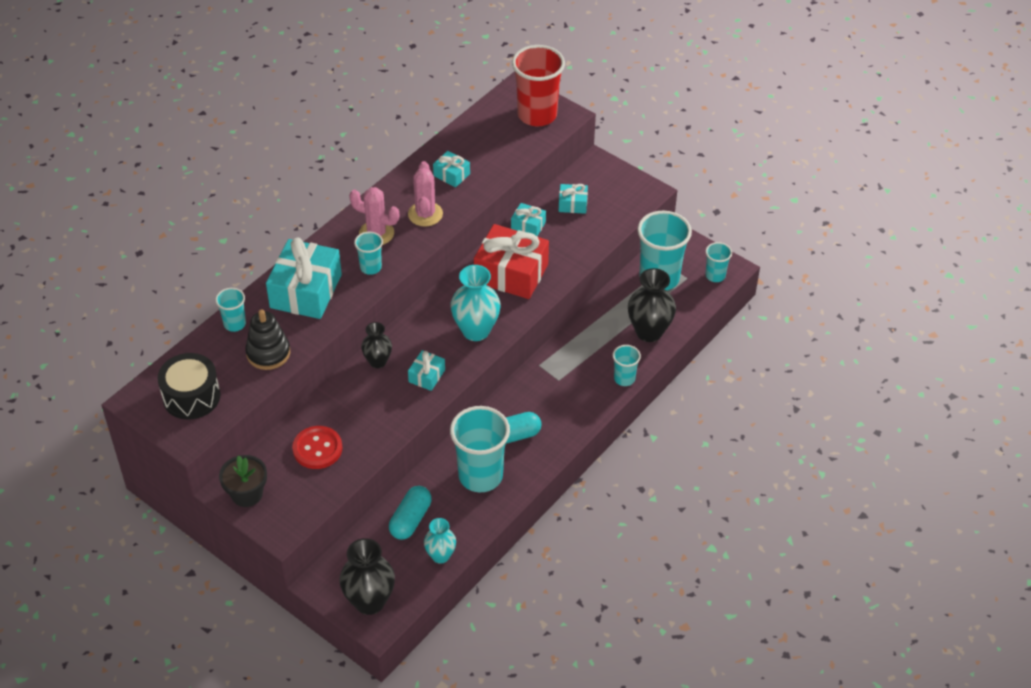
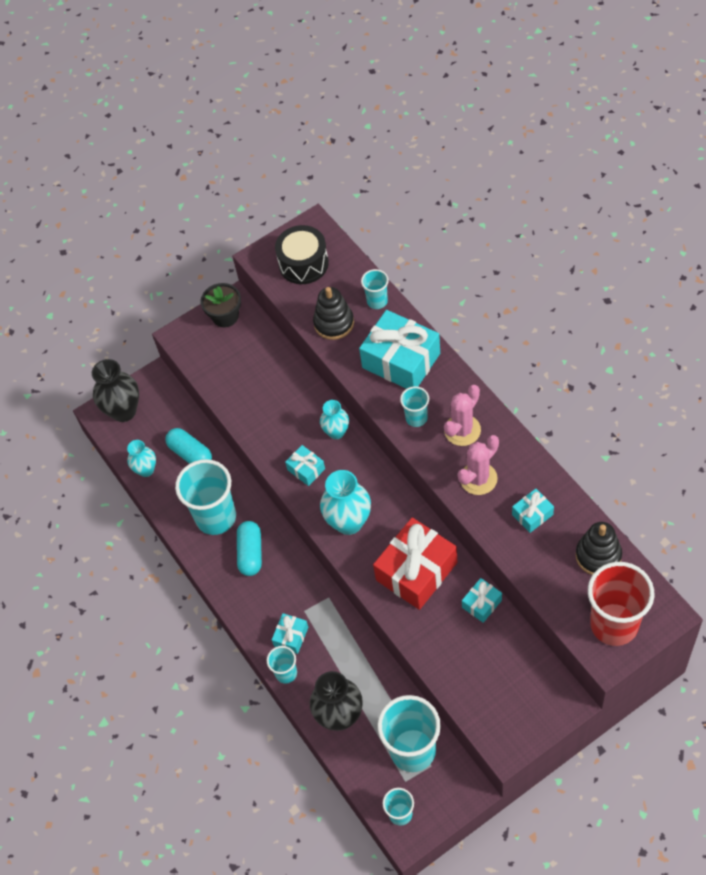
camera: 115 degrees right, 10 degrees up
red button [292,426,342,469] -> none
black vase [361,322,392,368] -> turquoise vase [320,400,349,439]
pink cactus [408,161,443,227] -> pink cactus turned 60 degrees counterclockwise [457,435,499,495]
turquoise gift [559,184,588,214] -> turquoise gift moved to [272,613,308,654]
none -> black stacking toy [576,522,622,575]

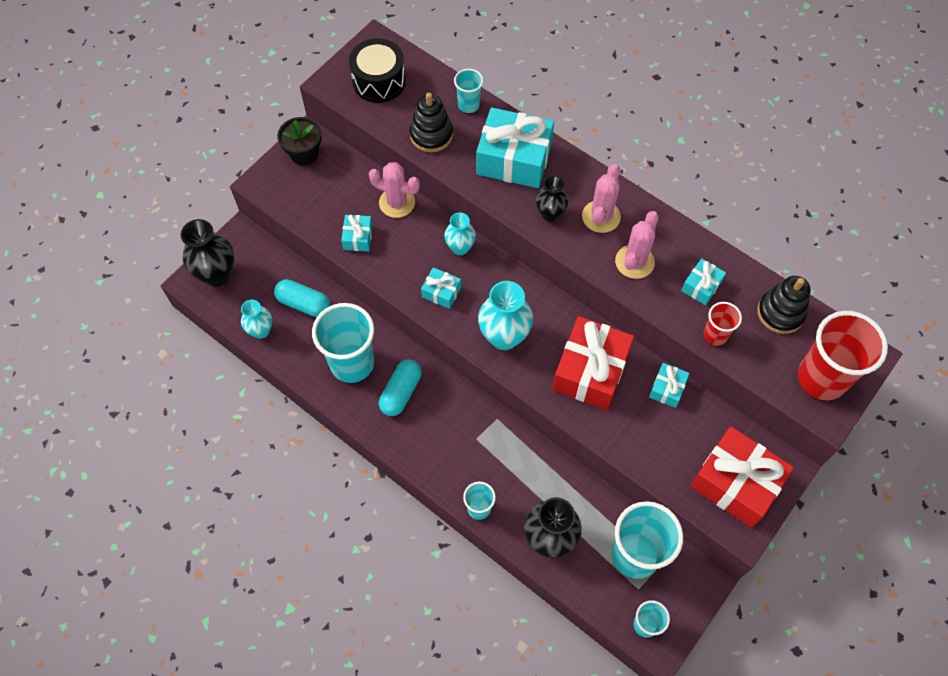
camera: 25 degrees left, 5 degrees up
turquoise capsule [237,521,262,576] -> turquoise capsule turned 45 degrees clockwise [379,360,422,416]
turquoise gift [272,613,308,654] -> turquoise gift moved to [341,215,373,251]
turquoise cup [400,386,429,427] -> black vase [536,176,568,222]
none -> pink cactus [369,162,420,218]
none -> red gift [690,426,794,528]
none -> red cup [703,302,742,346]

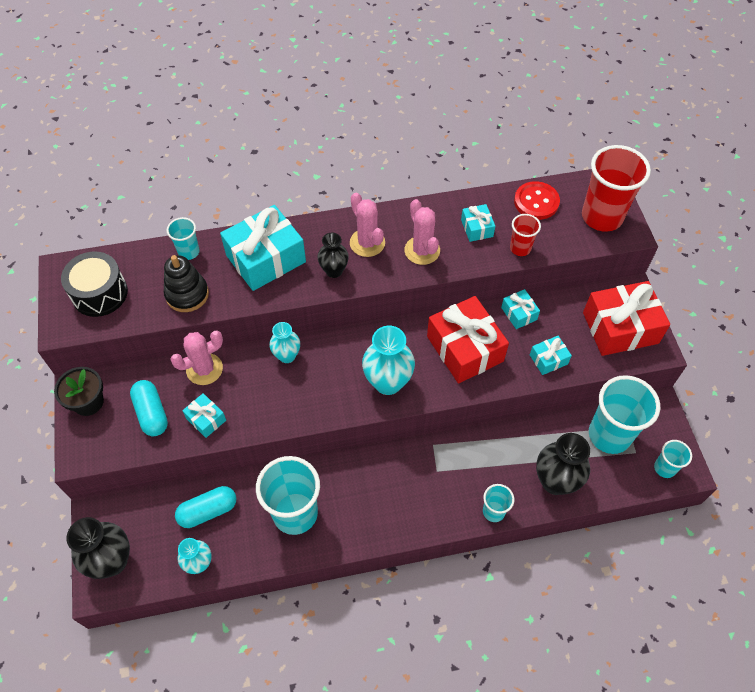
camera: 50 degrees left, 5 degrees down
turquoise capsule [379,360,422,416] -> turquoise capsule moved to [130,380,168,436]
turquoise gift [421,267,461,309] -> turquoise gift moved to [530,336,572,375]
black stacking toy [757,276,811,334] -> red button [514,181,560,220]

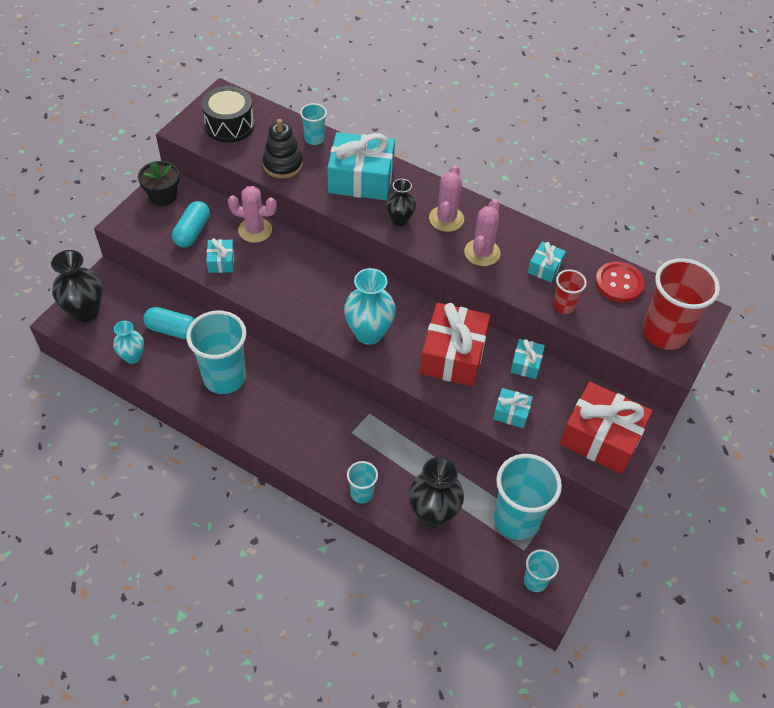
camera: 40 degrees right, 5 degrees down
turquoise vase [269,322,300,363] -> none

